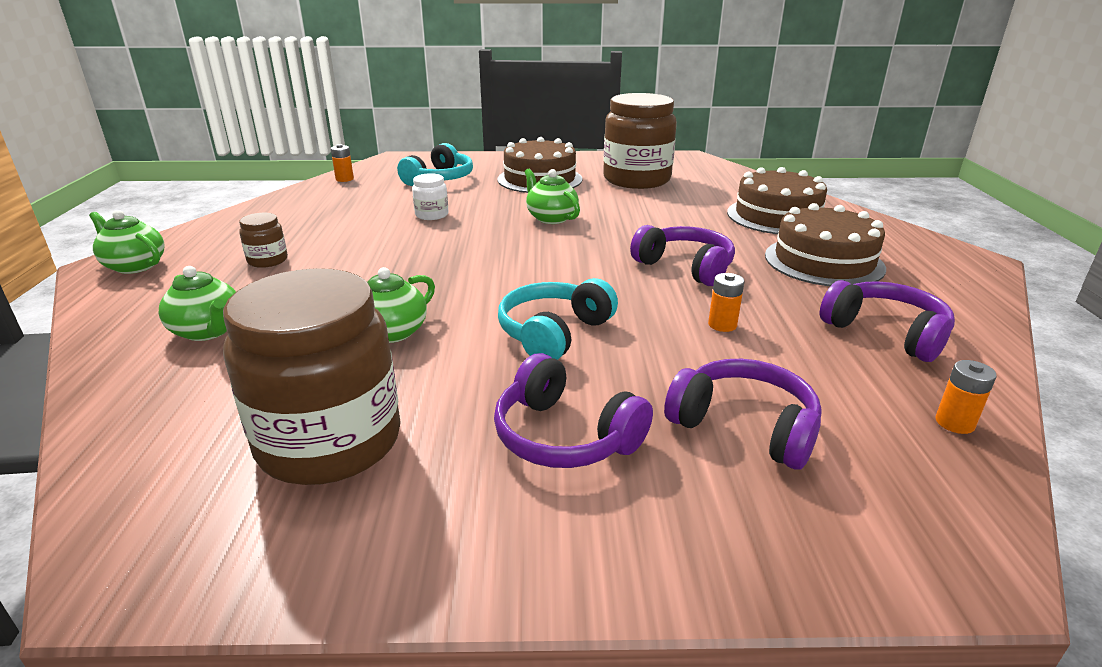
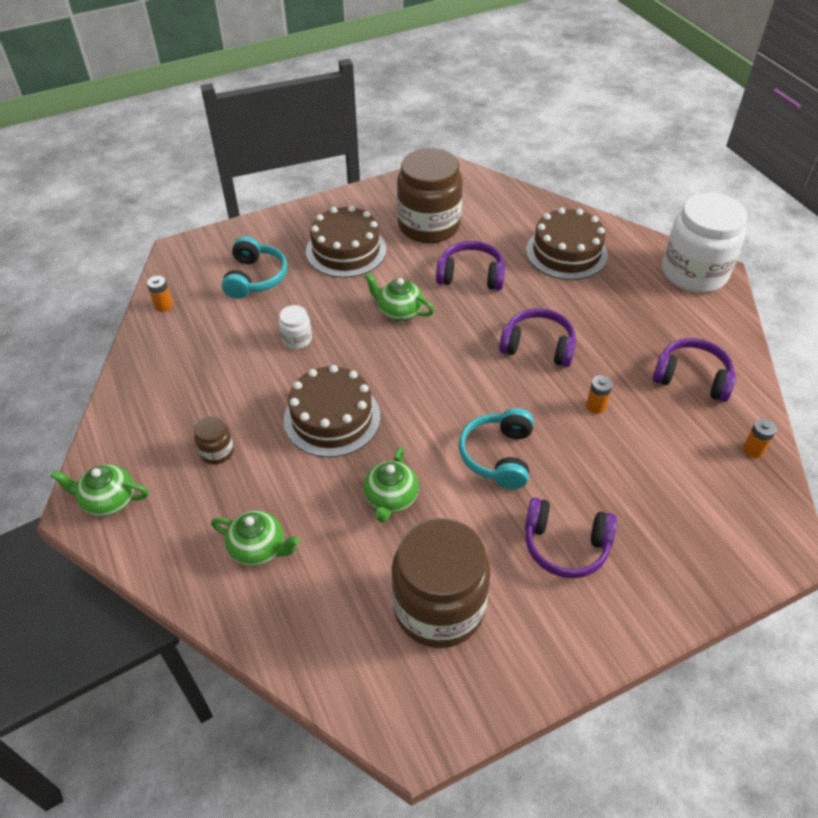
camera: 25 degrees left, 20 degrees up
purple headphones [664,359,822,470] -> purple headphones moved to [436,241,505,290]
brown cake [765,203,886,286] -> brown cake moved to [284,365,380,457]
none -> white jar [662,193,748,293]

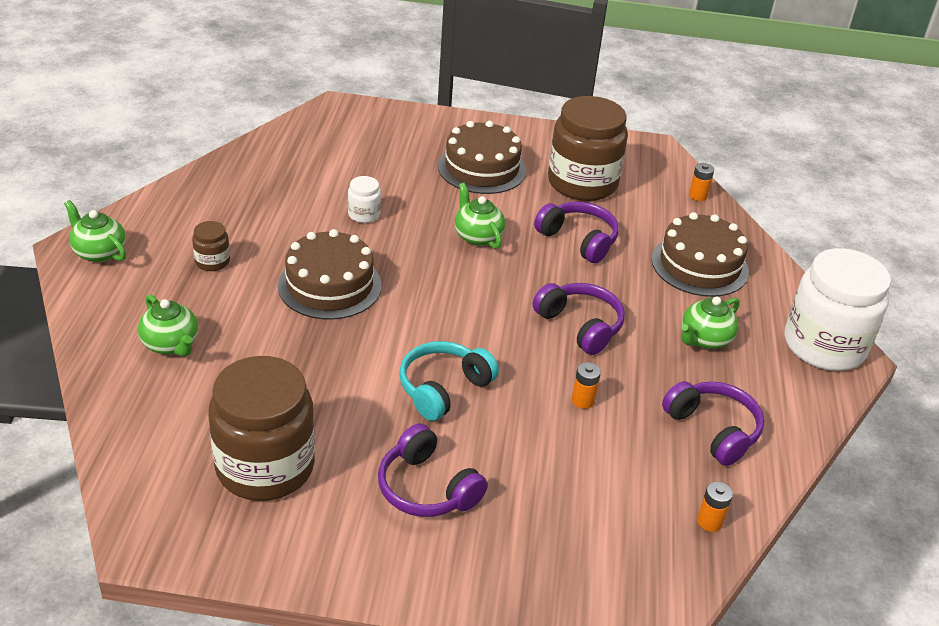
camera: 30 degrees right, 10 degrees down
orange battery [147,276,173,312] -> orange battery moved to [689,163,714,201]
turquoise headphones [222,236,287,299] -> none
green teapot [363,447,419,523] -> green teapot moved to [681,297,740,349]

